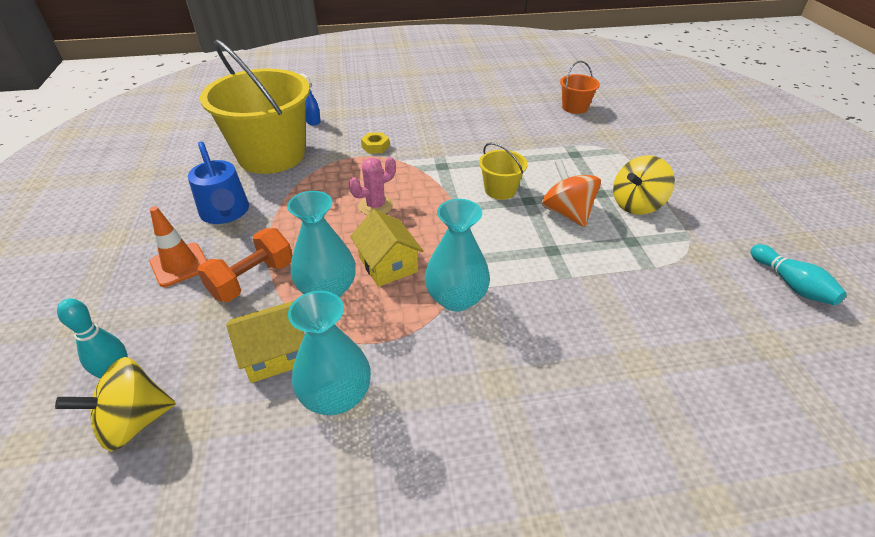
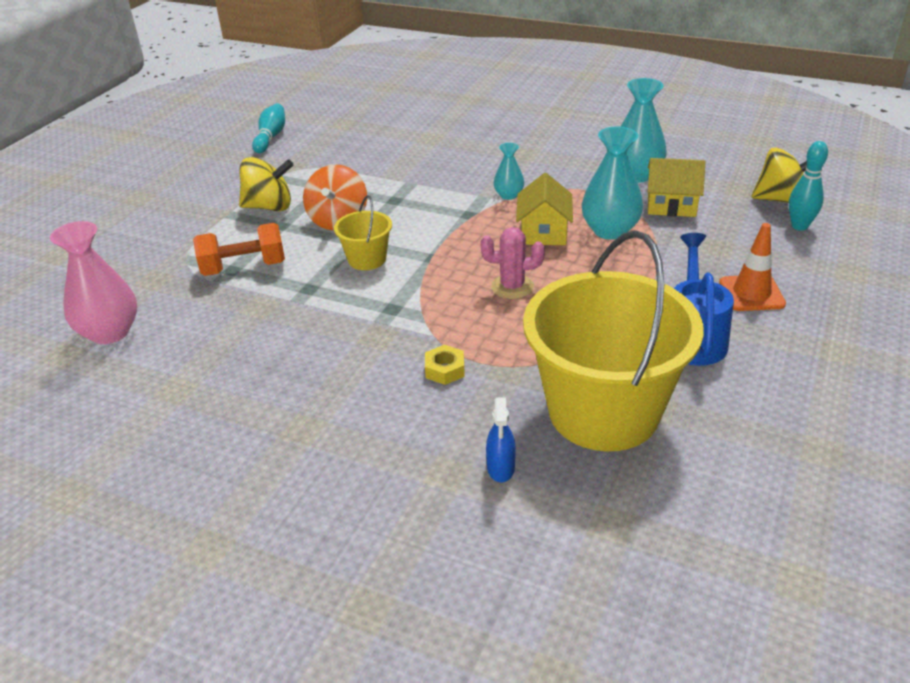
camera: 145 degrees left, 5 degrees down
orange dumbbell [197,228,293,302] -> orange dumbbell moved to [193,223,285,276]
turquoise vase [425,199,490,312] -> turquoise vase [494,143,524,200], size x0.55
orange bucket [560,61,600,114] -> pink vase [50,221,137,344]

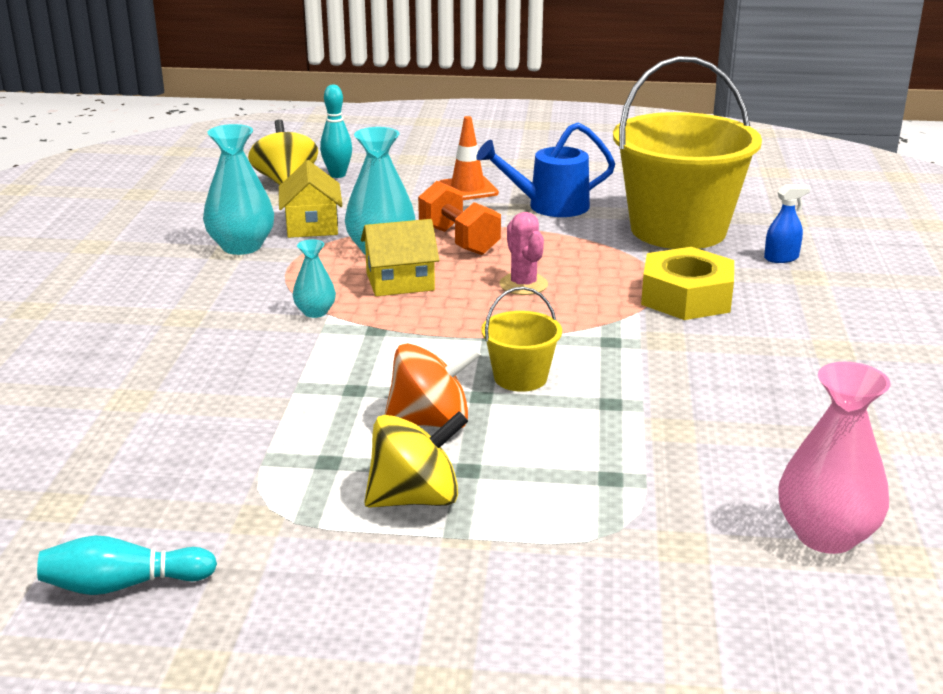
camera: 110 degrees left, 10 degrees down
orange dumbbell [193,223,285,276] -> orange dumbbell moved to [418,181,501,255]
yellow spinning top [239,157,293,211] -> yellow spinning top turned 90 degrees clockwise [364,411,468,508]
yellow nut [425,345,465,385] -> yellow nut [641,247,734,320], size x2.16

